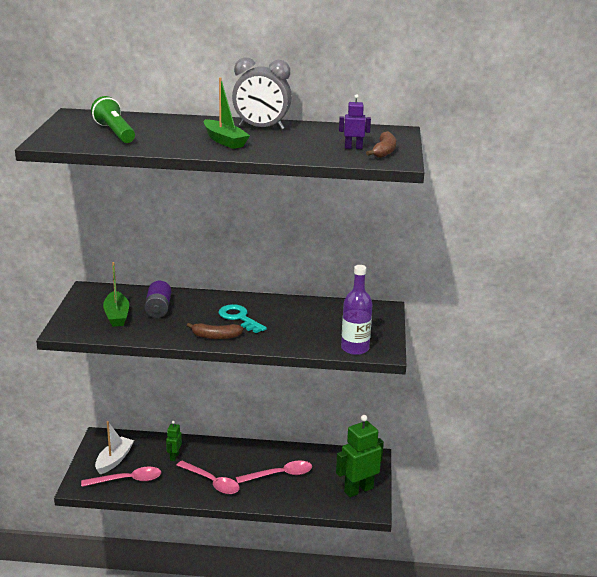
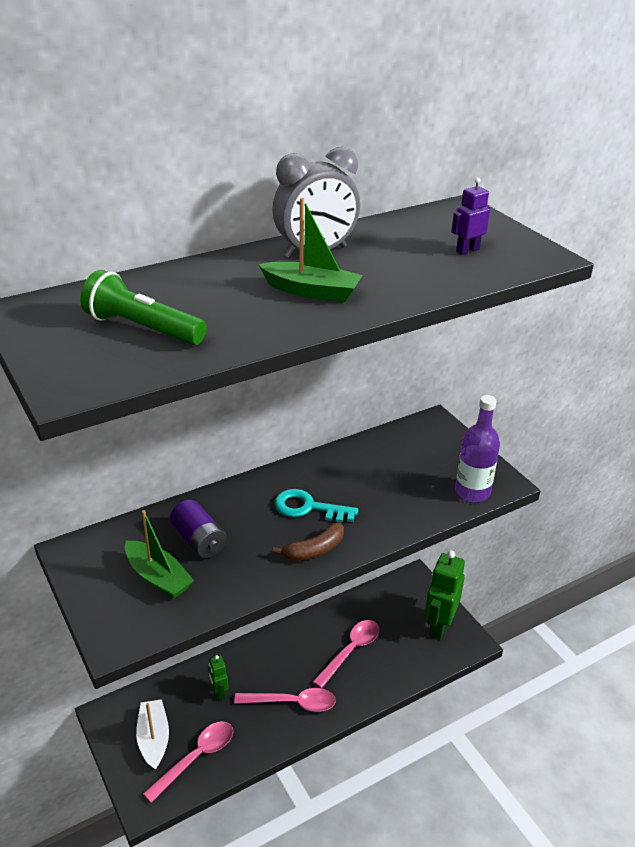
camera: 35 degrees left, 10 degrees up
brown banana [366,131,396,158] -> none

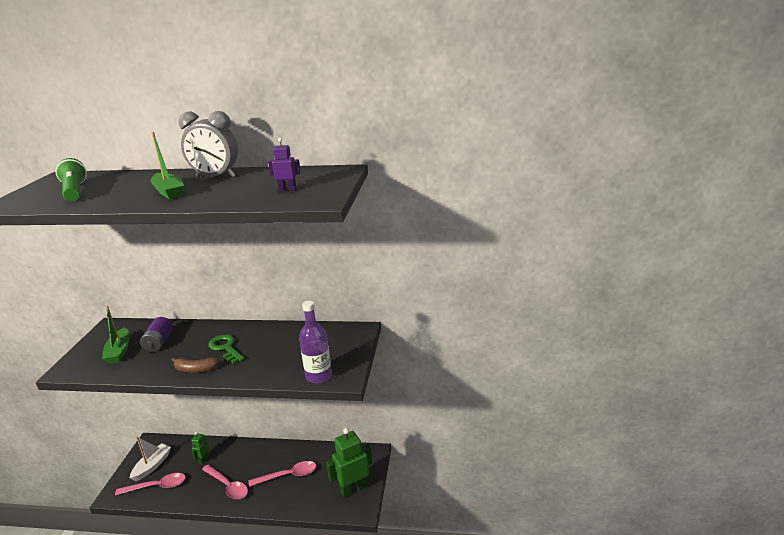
camera: 40 degrees right, 10 degrees down
turquoise key [274,489,358,523] -> green key [208,335,245,364]

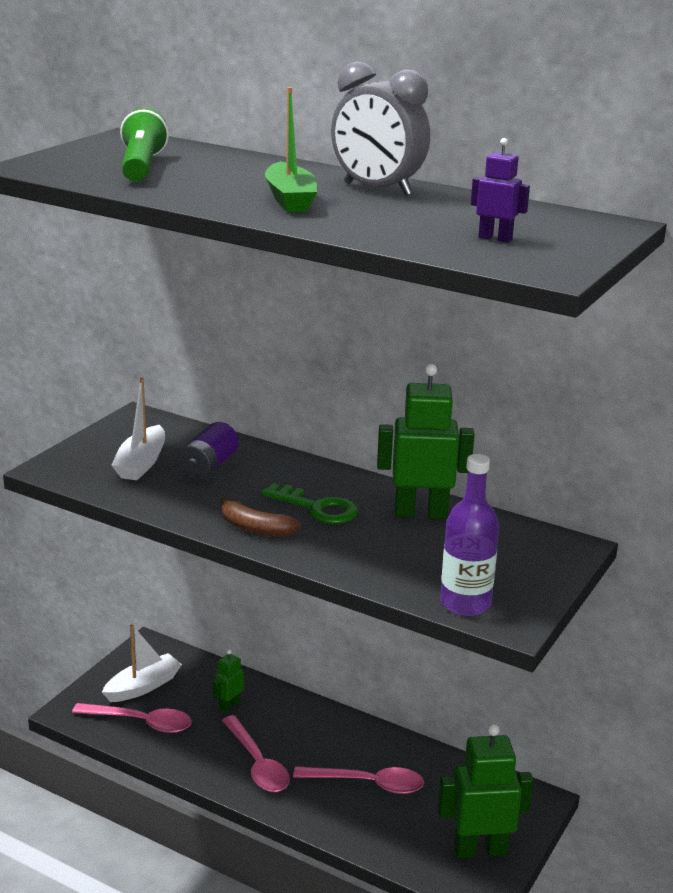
camera: 20 degrees right, 0 degrees up
green boat [102,306,130,364] -> white boat [111,377,165,480]
green key [208,335,245,364] -> green key turned 135 degrees clockwise [261,483,358,524]
none -> green robot [377,364,474,519]

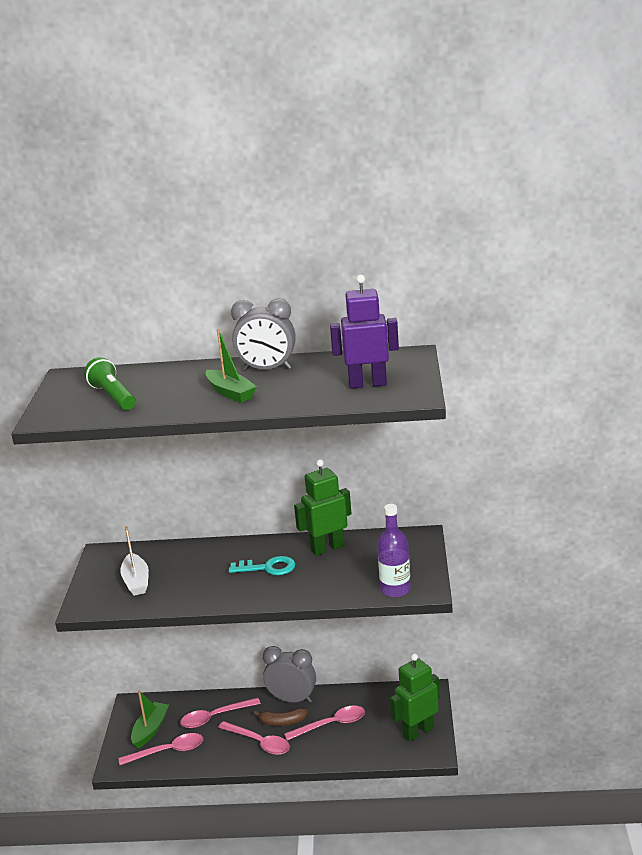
camera: 25 degrees left, 0 degrees up
white boat [102,624,182,702] -> green boat [131,691,169,748]
purple battery [177,422,239,480] -> none
green robot [213,649,244,713] -> pink spoon [180,697,261,728]
brown banana [220,497,301,537] -> brown banana moved to [254,708,308,726]
green key [261,483,358,524] -> turquoise key [229,556,295,575]
purple robot [471,138,530,243] -> purple robot [330,275,399,389], size x1.99
none -> grey clock [263,646,316,703]

